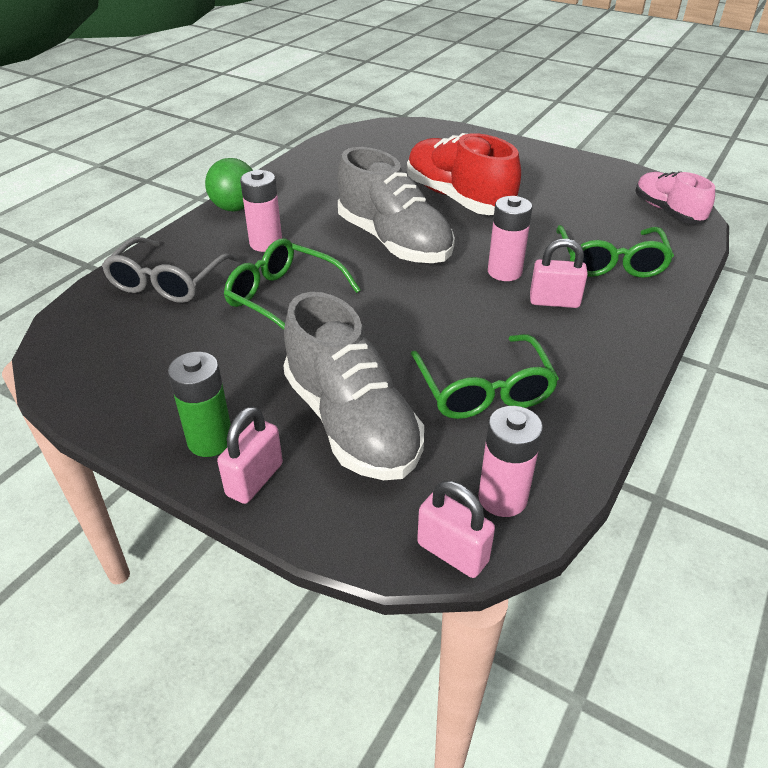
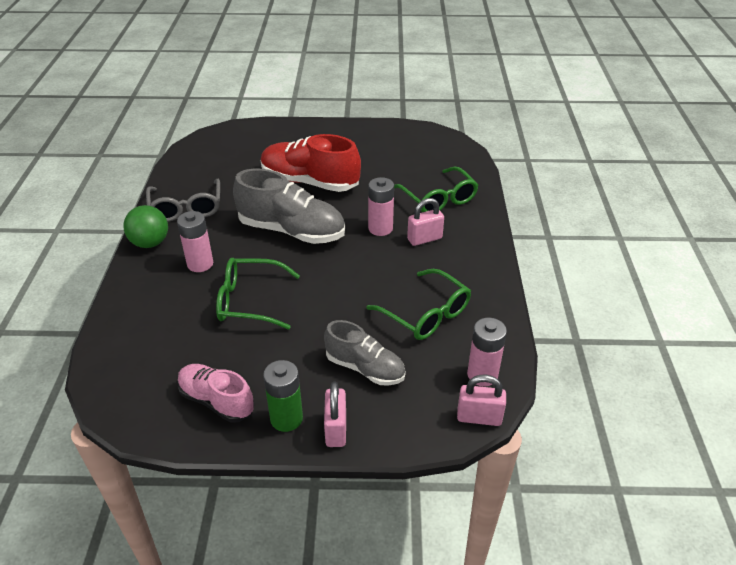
camera: 30 degrees left, 0 degrees up
grey glasses [102,237,237,303] -> grey glasses moved to [146,179,220,222]
grey shoe [283,292,424,480] -> grey shoe [324,320,406,386], size x0.62
pink shoe [635,171,715,224] -> pink shoe moved to [177,364,254,423]

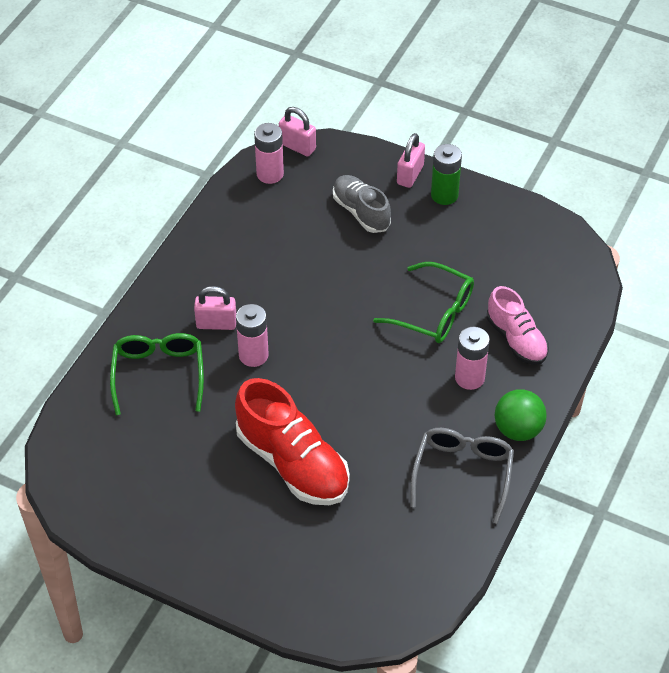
camera: 155 degrees left, 10 degrees up
pink shoe [177,364,254,423] -> pink shoe moved to [487,286,549,365]
grey shoe [233,169,345,244] -> none
green glasses [366,269,471,340] -> none

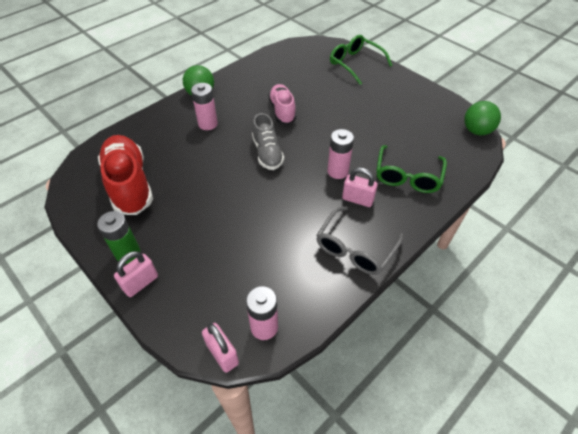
camera: 160 degrees left, 0 degrees up
red shoe [235,378,350,505] -> red shoe moved to [98,135,153,215]
grey shoe [333,175,391,233] -> grey shoe moved to [252,113,284,170]
green glasses [373,262,474,343] -> green glasses moved to [330,35,392,85]
grey glasses [411,428,514,524] -> grey glasses moved to [316,207,403,275]
pink shoe [487,286,549,365] -> pink shoe moved to [268,84,296,125]
none -> green ball [464,101,501,135]

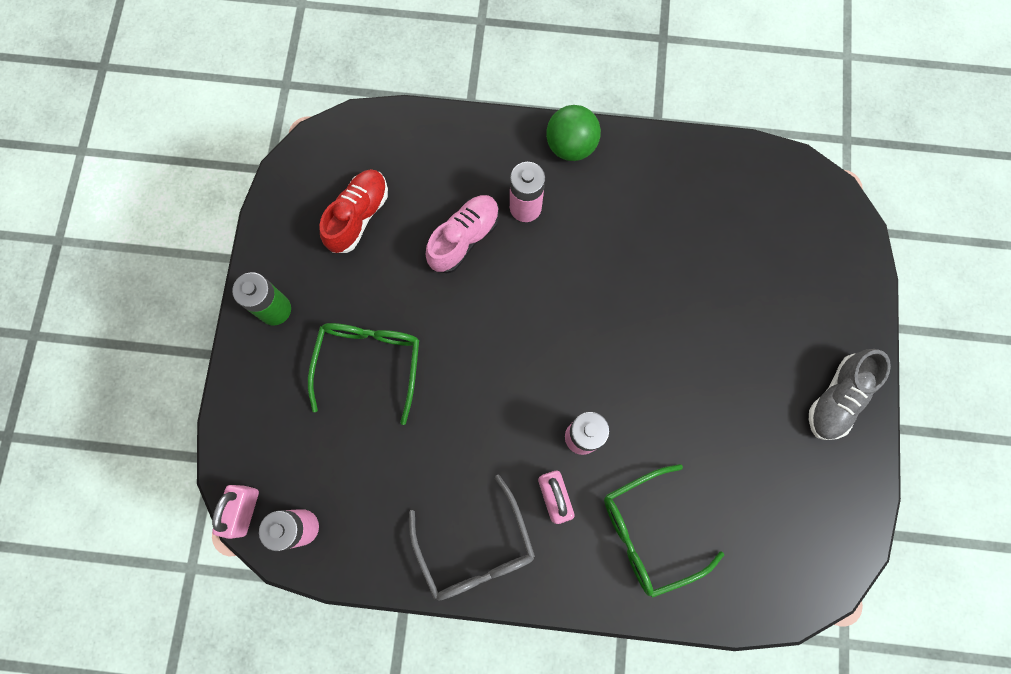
camera: 50 degrees right, 25 degrees up
red shoe [98,135,153,215] -> red shoe [319,169,388,253], size x0.62
pink padlock [114,251,158,297] -> none
grey shoe [252,113,284,170] -> grey shoe moved to [809,349,891,440]
pink shoe [268,84,296,125] -> pink shoe moved to [425,195,499,273]
grey glasses [316,207,403,275] -> grey glasses turned 105 degrees counterclockwise [409,475,535,600]
green glasses [330,35,392,85] -> green glasses moved to [308,323,419,425]
green ball [464,101,501,135] -> none

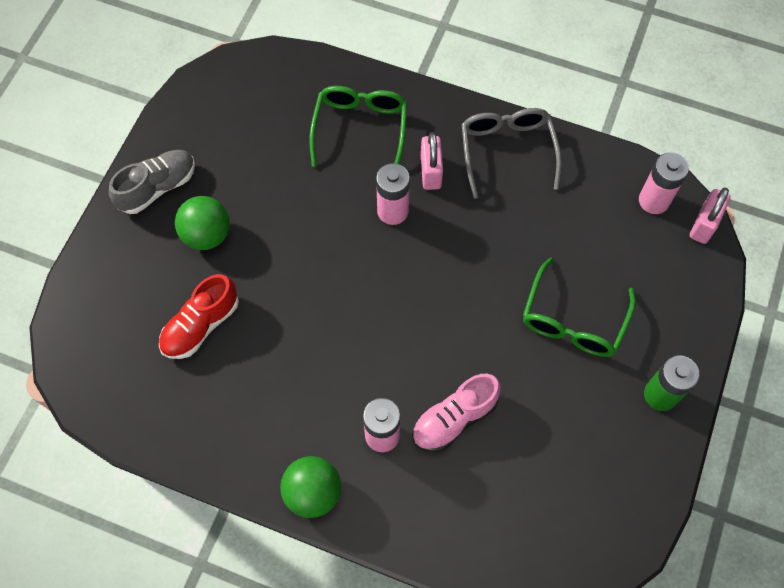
camera: 165 degrees left, 10 degrees down
red shoe [319,169,388,253] -> red shoe moved to [159,274,239,359]
green glasses [604,464,725,598] -> green glasses turned 75 degrees counterclockwise [309,86,407,167]
none -> green ball [175,196,230,250]

